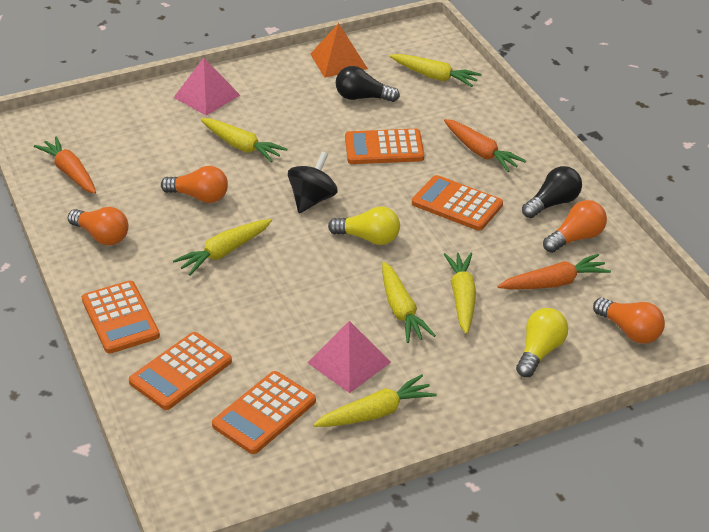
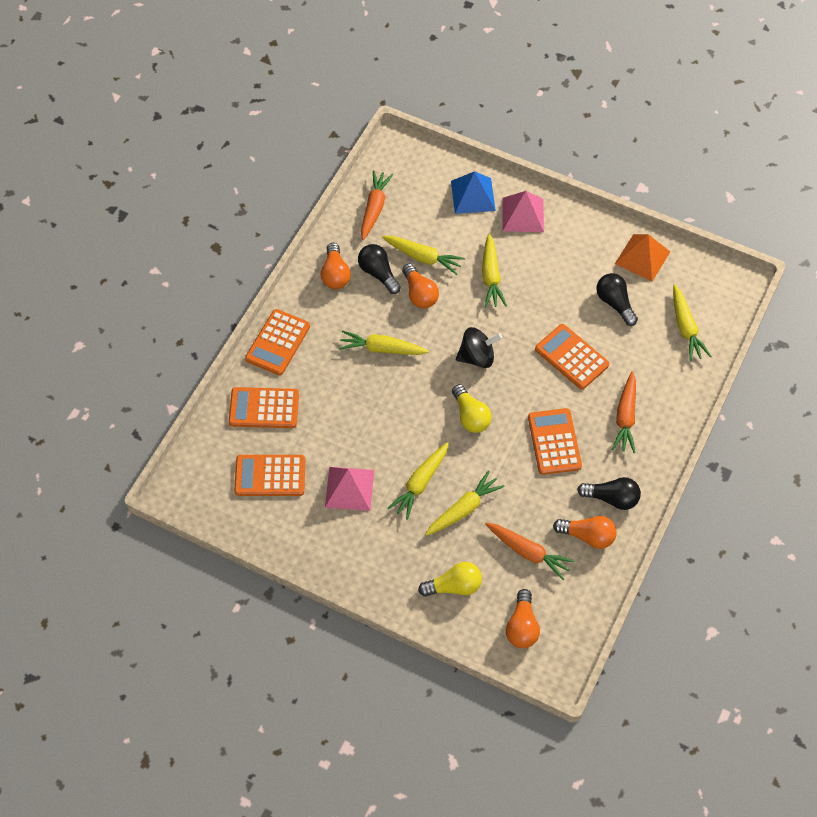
camera: 50 degrees right, 20 degrees up
yellow carrot [313,374,437,427] -> yellow carrot moved to [382,236,465,275]
none -> black light bulb [358,244,401,294]
none -> blue pyramid [451,171,496,214]

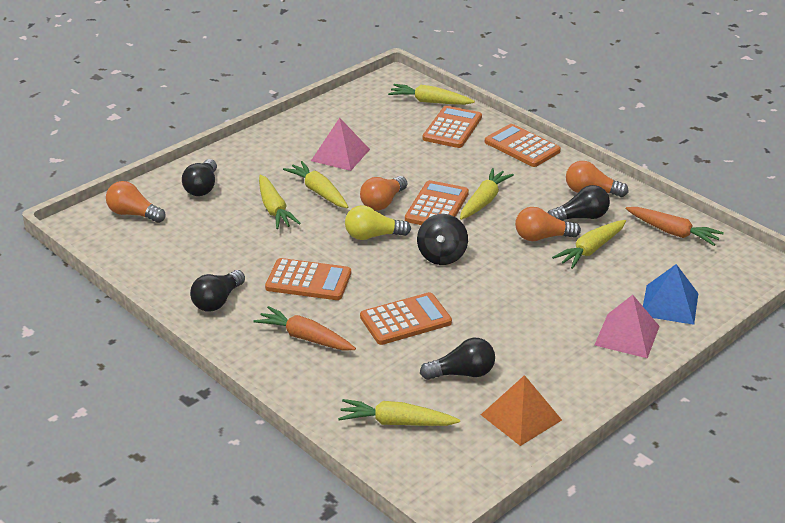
camera: 110 degrees right, 25 degrees down
orange calculator [234,455,305,496] -> orange calculator moved to [405,180,469,225]
yellow light bulb [418,562,482,597] -> black light bulb [182,159,217,196]
yellow carrot [482,234,507,307] -> yellow carrot moved to [388,84,475,105]
orange carrot [485,523,575,580] -> none
orange light bulb [553,516,617,549] -> orange light bulb moved to [360,176,407,210]

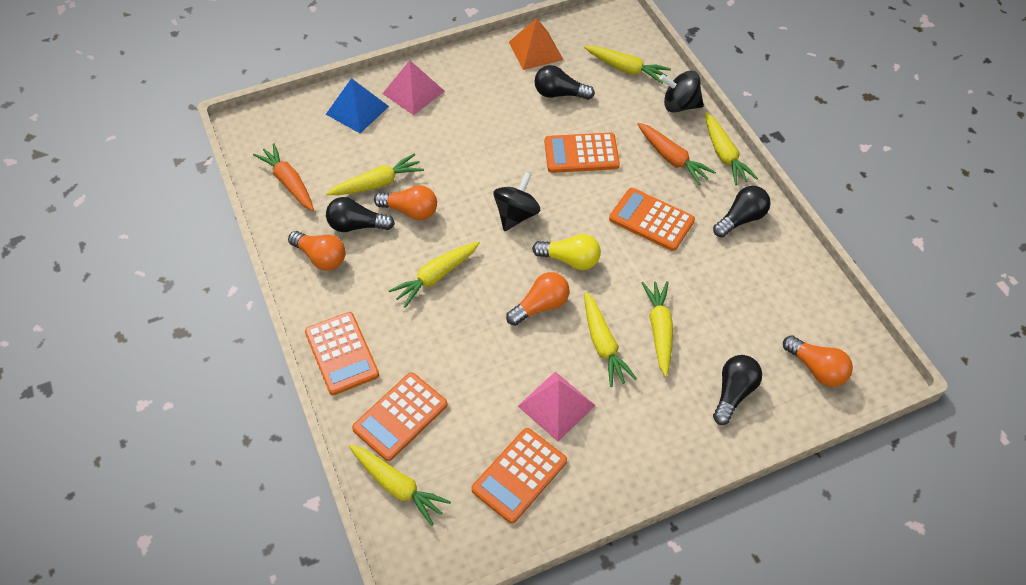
camera: 160 degrees left, 20 degrees up
orange calculator [405,180,469,225] -> orange calculator moved to [471,428,567,524]
none -> black spinning top [660,70,704,113]
none -> yellow carrot [705,112,758,185]

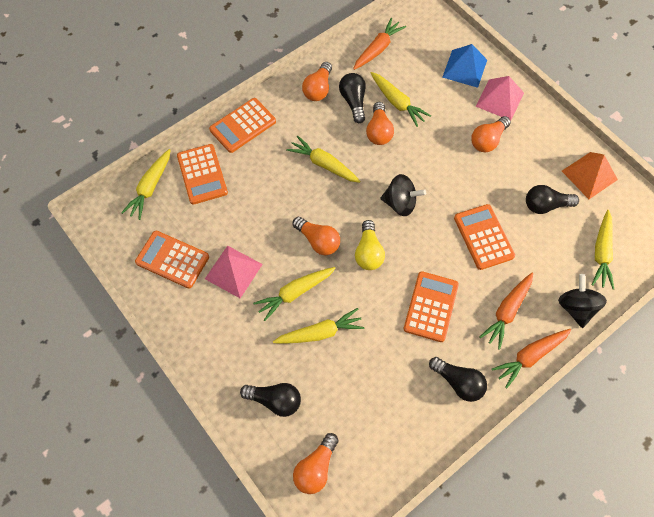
camera: 75 degrees right, 10 degrees up
orange calculator [352,372,447,461] -> orange calculator turned 135 degrees counterclockwise [177,144,228,205]
black light bulb [534,65,595,100] -> black light bulb turned 90 degrees counterclockwise [526,185,579,214]
yellow carrot [705,112,758,185] -> orange carrot [492,329,571,388]
none -> orange light bulb [471,116,511,152]

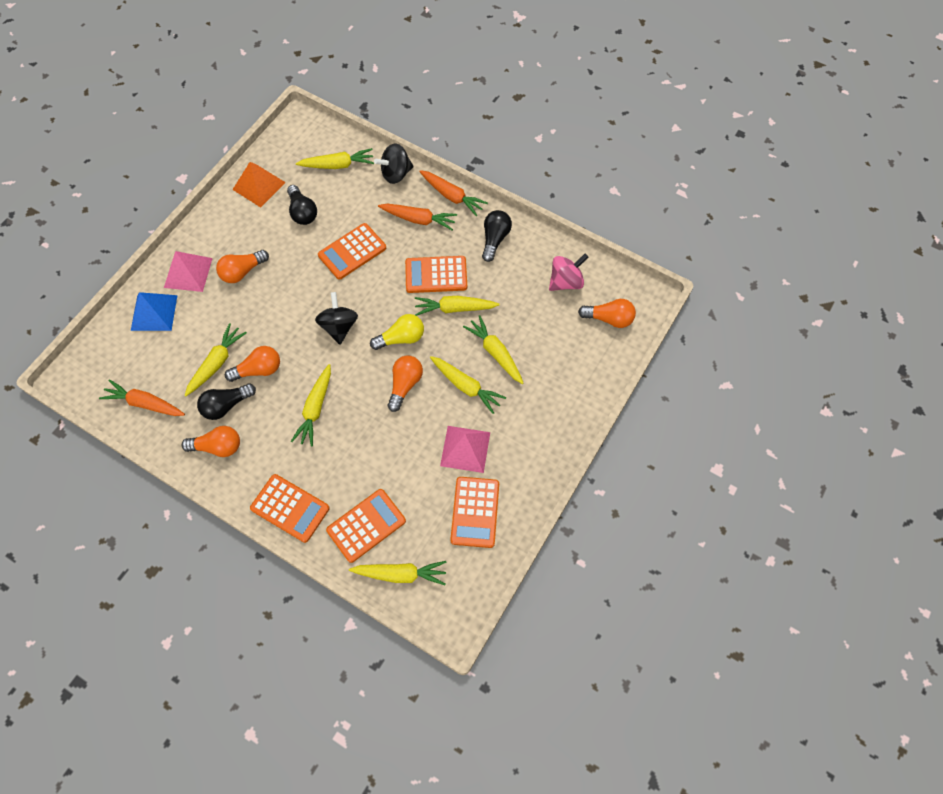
camera: 110 degrees left, 0 degrees up
black light bulb [240,383,301,417] -> none
orange light bulb [471,116,511,152] -> orange light bulb turned 120 degrees clockwise [216,250,269,283]
none -> yellow carrot [415,296,499,316]
none -> pink spinning top [549,254,589,291]

